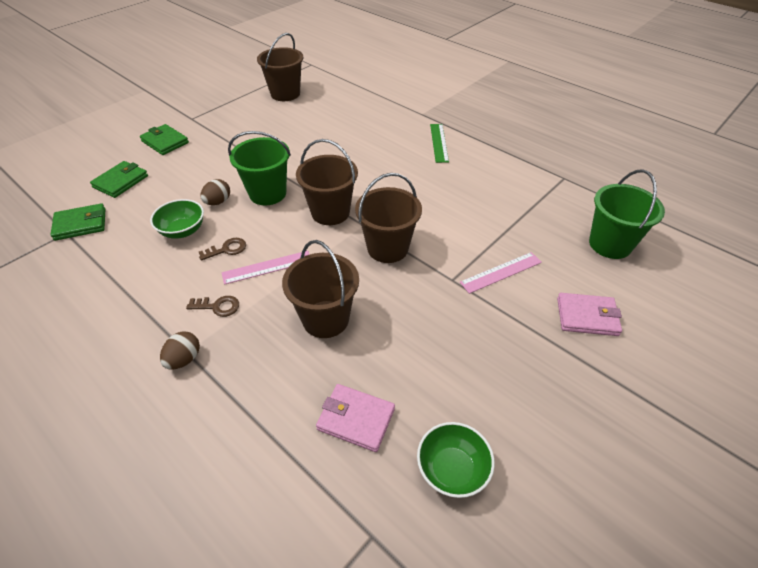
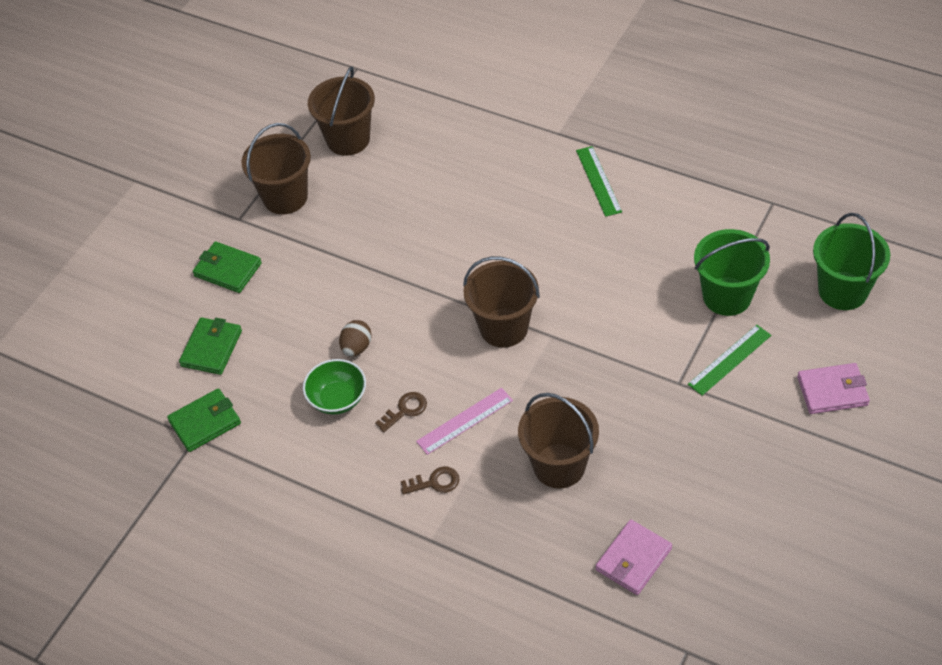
camera: 10 degrees left, 5 degrees up
brown egg [160,331,200,370] -> none
green bucket [228,131,291,205] -> green bucket moved to [694,229,770,316]
pink wallet [316,384,395,452] -> pink wallet turned 60 degrees counterclockwise [596,519,672,595]
brown bucket [355,173,422,263] -> brown bucket moved to [241,123,311,214]
green bowl [417,422,495,498] -> none
pink ruler [460,252,542,294] -> green ruler [688,325,771,396]

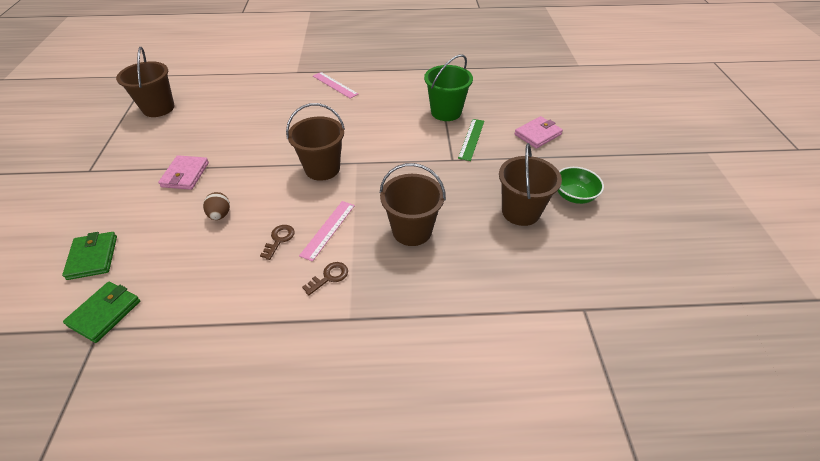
camera: 35 degrees left, 5 degrees down
green wallet [193,241,262,293] -> none
brown bucket [241,123,311,214] -> brown bucket moved to [499,143,562,226]
green bowl [303,359,366,415] -> green bowl moved to [558,167,604,204]
green ruler [576,146,622,217] -> pink ruler [313,72,358,99]
pink wallet [596,519,672,595] -> pink wallet moved to [158,155,209,190]
green bucket [813,213,890,310] -> none

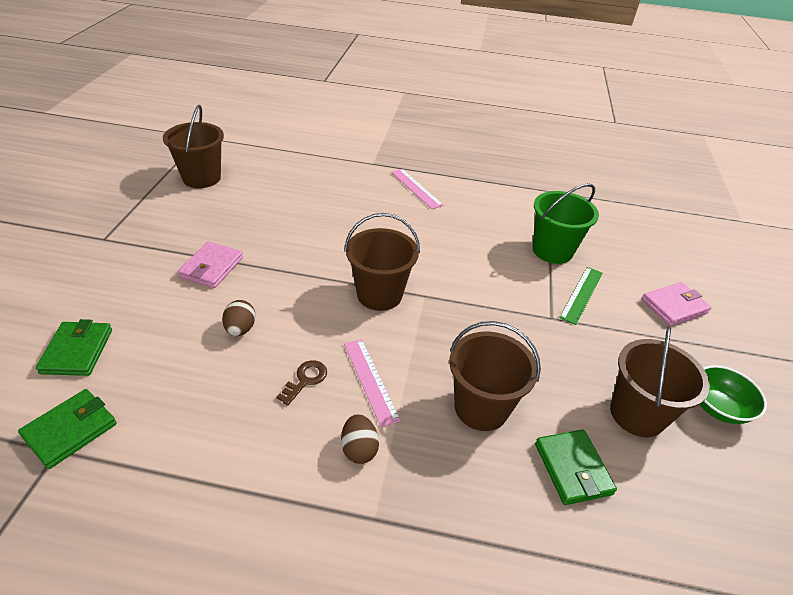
camera: 10 degrees right, 5 degrees down
pink ruler [299,201,355,262] -> pink ruler turned 60 degrees counterclockwise [344,339,401,427]
brown key [302,262,348,296] -> brown egg [341,414,379,464]
none -> green wallet [535,429,617,505]

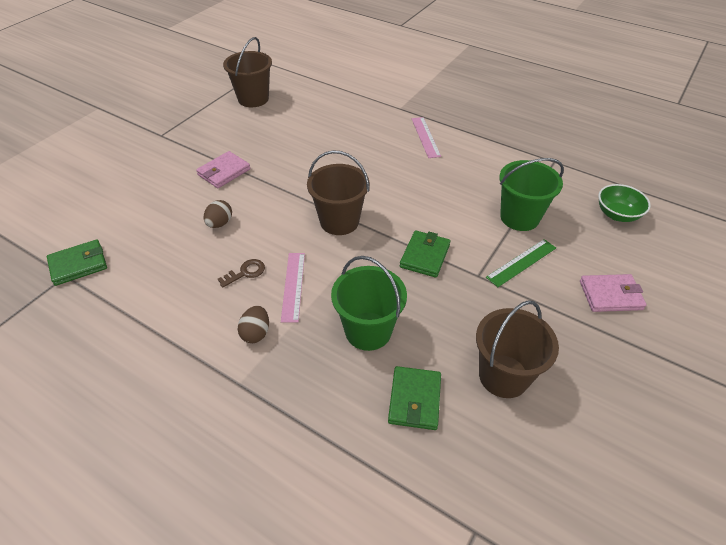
camera: 25 degrees right, 5 degrees up
green wallet [36,319,112,376] -> green wallet moved to [400,230,451,278]
brown bucket [449,321,541,431] -> green bucket [331,256,407,351]
green bowl [700,365,767,424] -> green bowl moved to [598,184,651,222]

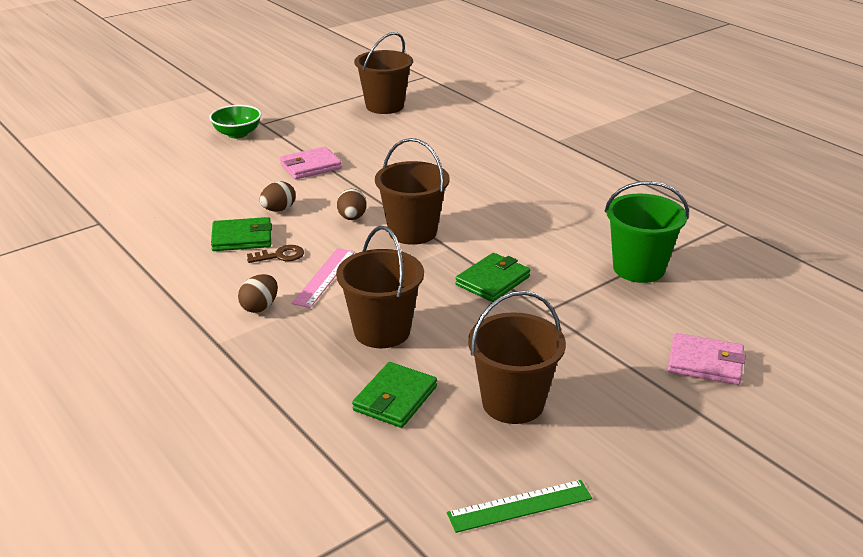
camera: 20 degrees right, 15 degrees down
green wallet [47,239,107,286] -> green wallet moved to [211,217,272,251]
green bucket [331,256,407,351] -> brown bucket [336,226,424,348]
pink ruler [412,117,441,158] -> none
green ruler [486,239,556,287] -> green ruler moved to [447,480,592,533]
green bowl [598,184,651,222] -> green bowl moved to [209,105,261,138]
none -> brown egg [337,189,367,220]

